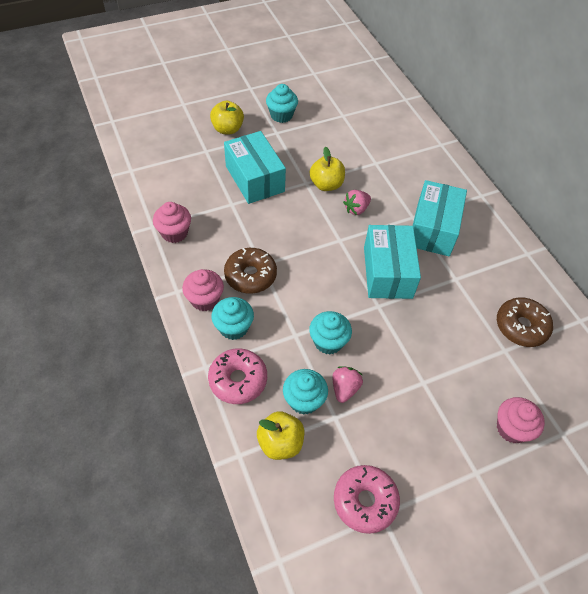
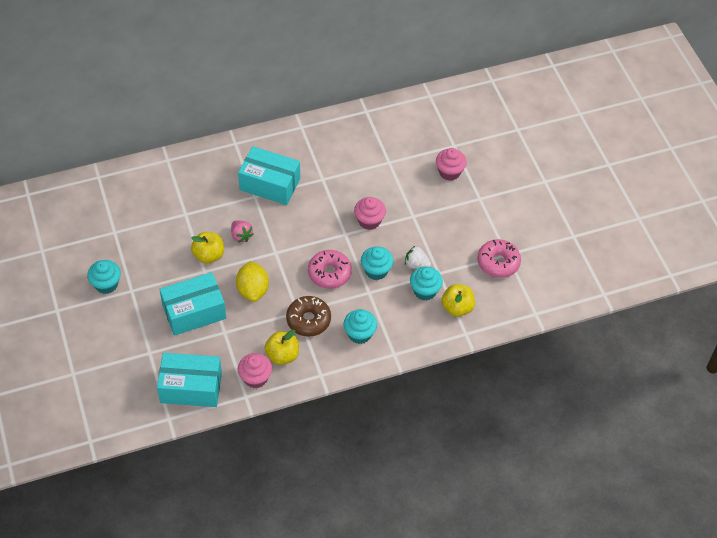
camera: 85 degrees left, 0 degrees up
pink cupcake [182,269,224,311] -> pink cupcake moved to [354,197,386,230]
pink donut [208,348,267,404] -> pink donut moved to [308,250,352,289]
yellow apple [210,101,244,134] -> yellow apple moved to [264,330,299,365]
pink strawberry [332,366,363,403] -> white strawberry [405,246,431,269]
turquoise box [364,225,421,299] -> turquoise box moved to [157,353,222,407]
brown donut [497,297,553,347] -> none
none -> yellow lemon [236,261,269,302]

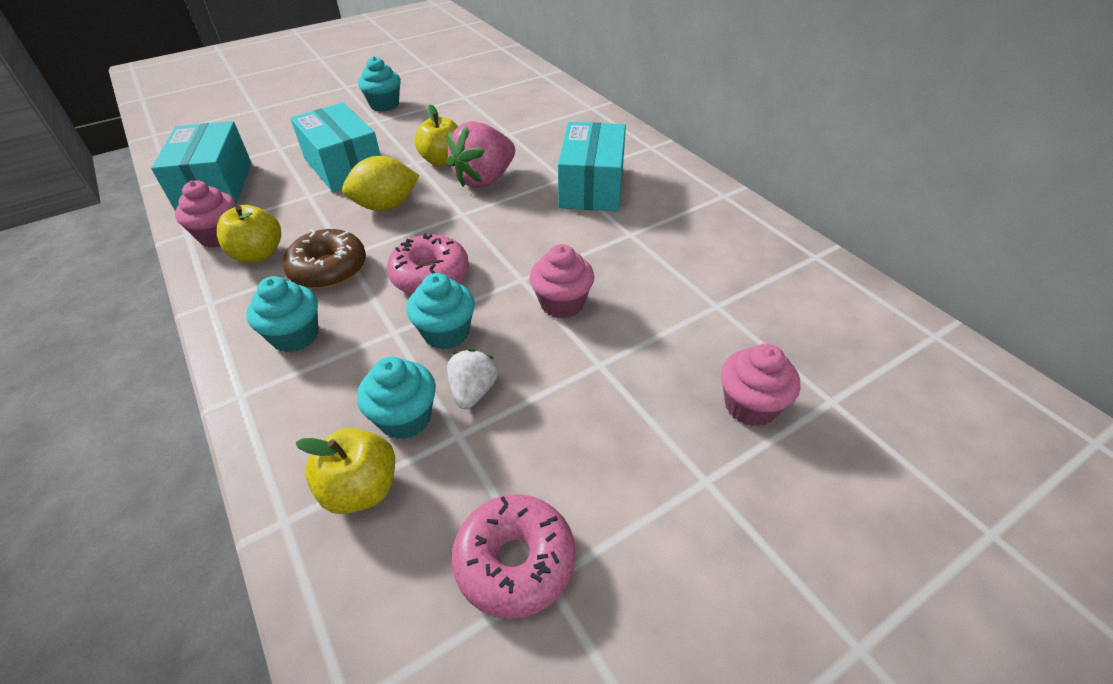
camera: 80 degrees right, 10 degrees down
pink strawberry [231,220,254,243] -> pink strawberry [447,121,515,188], size x1.79

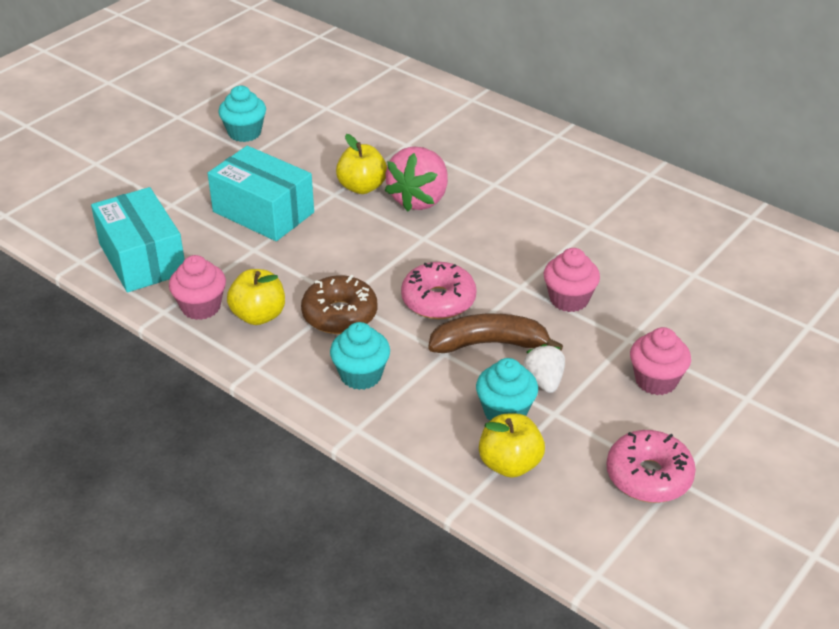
camera: 20 degrees left, 5 degrees down
yellow lemon [342,156,419,211] -> none
turquoise cupcake [407,273,475,350] -> brown banana [428,313,563,353]
turquoise box [558,122,626,211] -> none
pink cupcake [721,344,800,427] -> pink cupcake moved to [630,327,691,395]

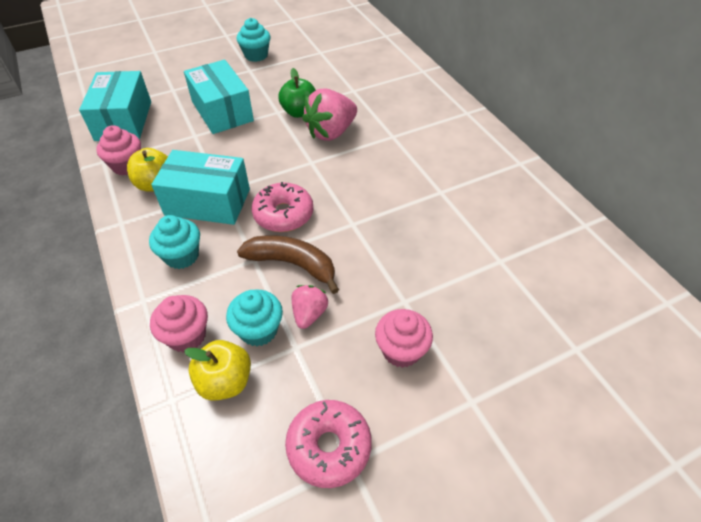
camera: 25 degrees right, 10 degrees up
brown donut [301,275,377,334] -> turquoise box [151,150,250,225]
yellow apple [336,134,387,194] -> green apple [278,68,316,118]
white strawberry [523,344,565,393] -> pink strawberry [291,285,328,329]
pink cupcake [544,248,600,312] -> pink cupcake moved to [150,295,208,352]

